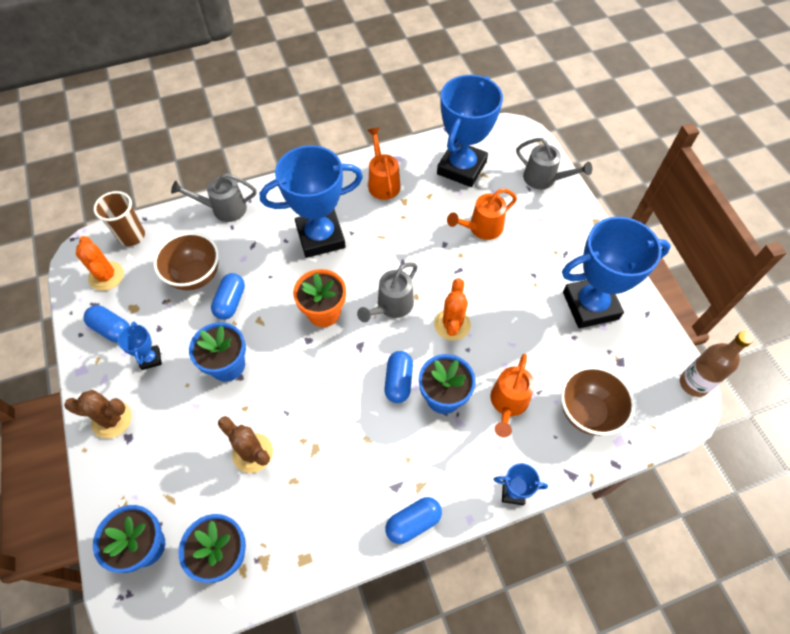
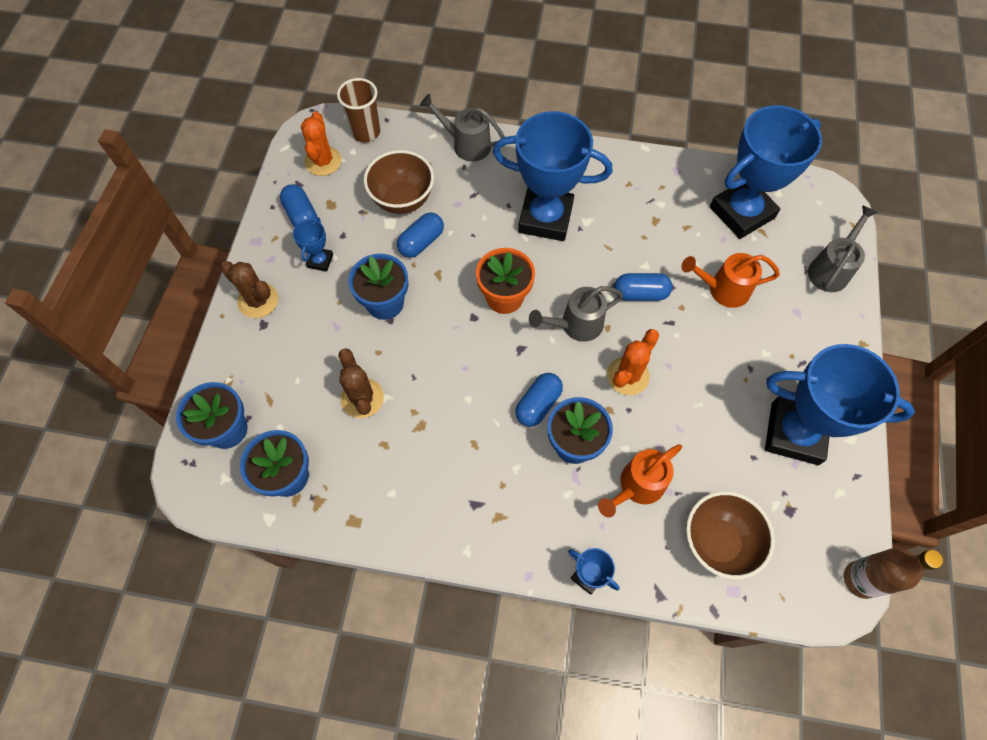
camera: 30 degrees right, 5 degrees up
orange watering can [368,127,401,200] -> none
blue capsule [385,497,442,544] -> blue capsule moved to [614,273,672,301]
grey watering can [516,138,592,189] -> grey watering can turned 120 degrees counterclockwise [808,205,878,292]

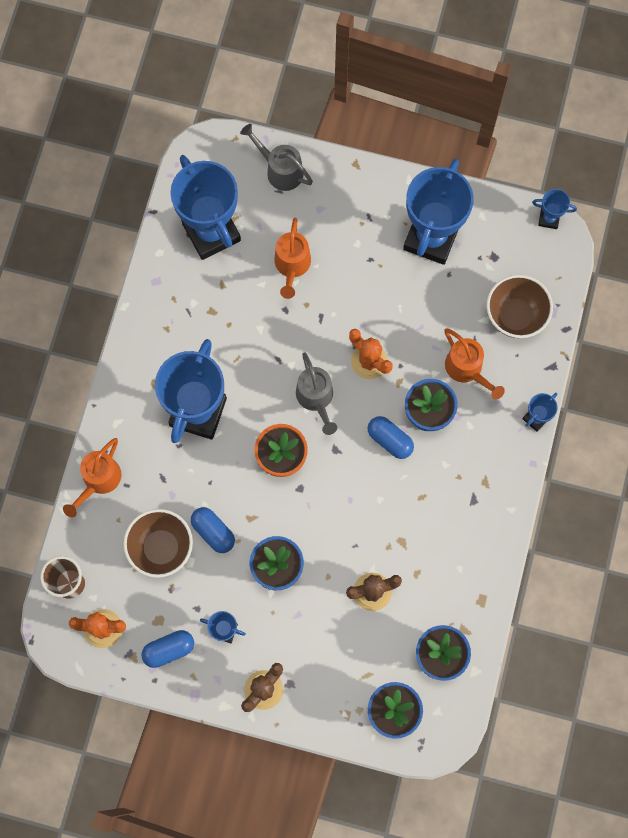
camera: 85 degrees left, 10 degrees up
grey watering can [420,94,505,162] -> orange watering can [63,438,121,517]
blue capsule [614,273,672,301] -> none
brown bottle [844,548,943,599] -> blue trophy [532,189,577,229]

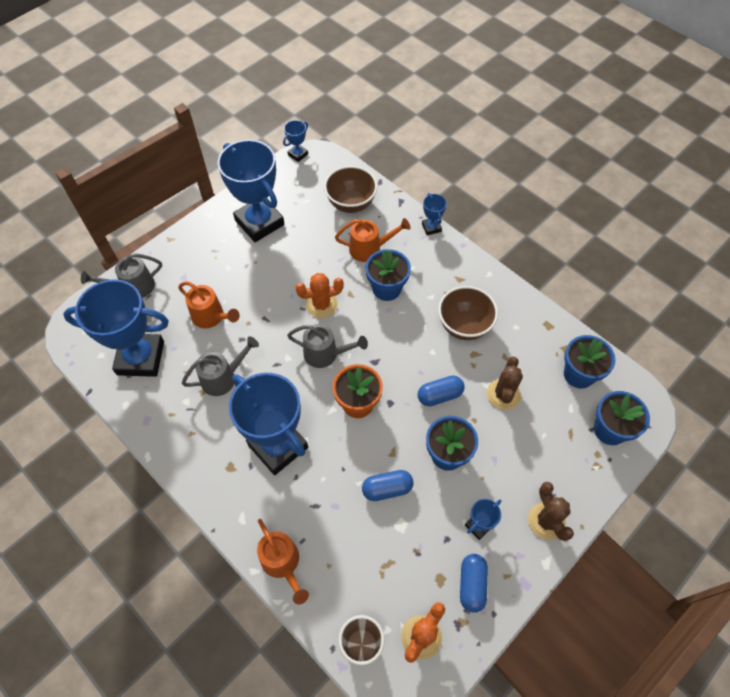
camera: 60 degrees left, 15 degrees down
brown bowl [123,509,193,578] -> brown bowl moved to [438,286,498,340]
blue capsule [368,416,414,459] -> blue capsule moved to [418,376,464,406]
none -> grey watering can [182,336,259,396]

